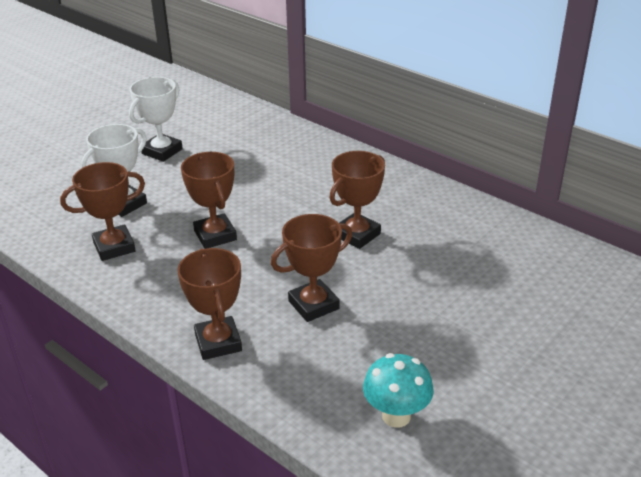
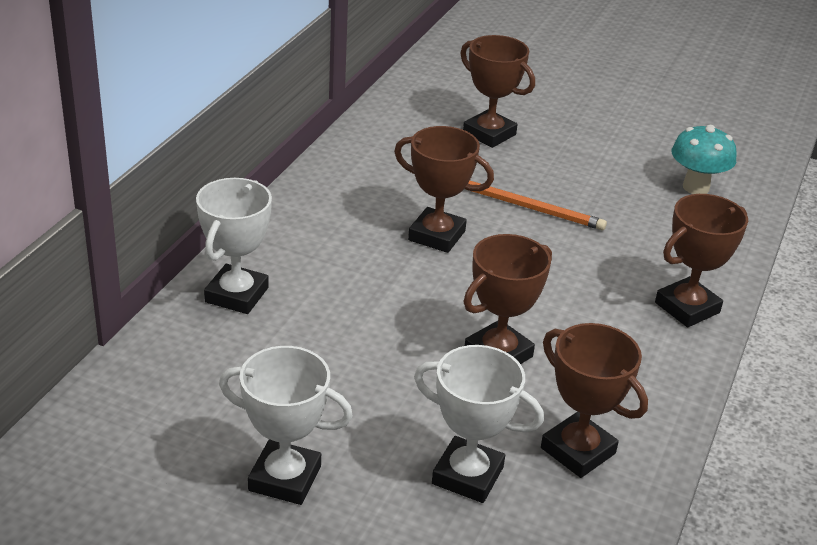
camera: 110 degrees left, 0 degrees up
brown trophy [271,214,352,322] -> brown trophy moved to [460,35,535,148]
none -> white trophy [196,178,272,314]
none -> orange pencil [466,180,607,230]

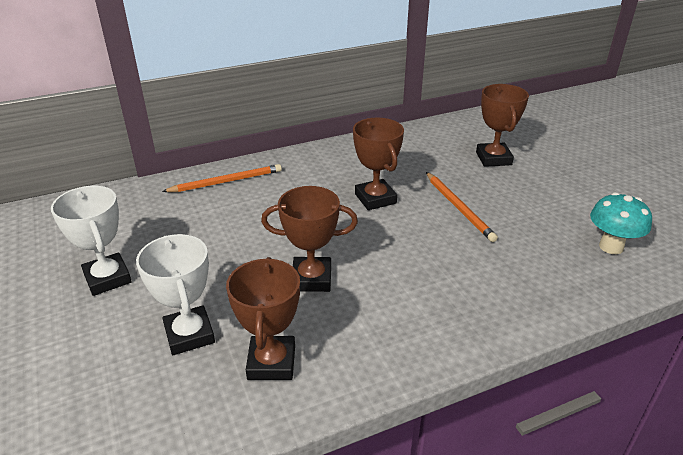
camera: 45 degrees right, 0 degrees up
white trophy [196,178,272,314] -> orange pencil [162,164,282,192]
brown trophy [655,194,748,327] -> none

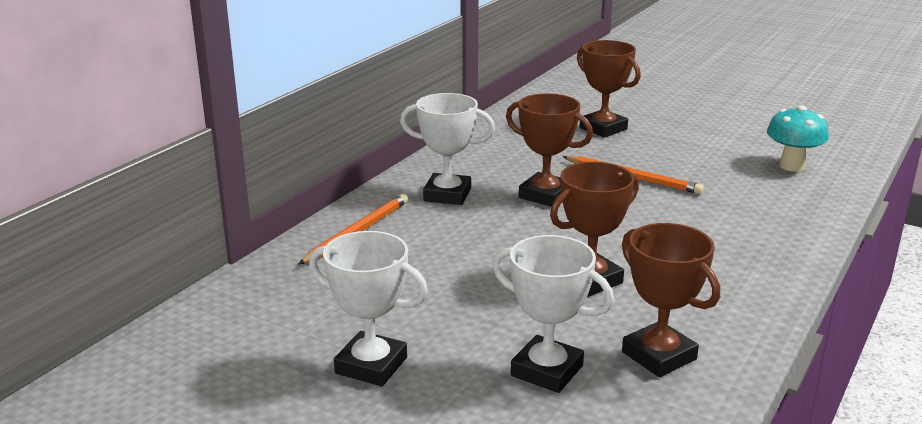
camera: 35 degrees left, 10 degrees down
none -> white trophy [400,93,495,205]

